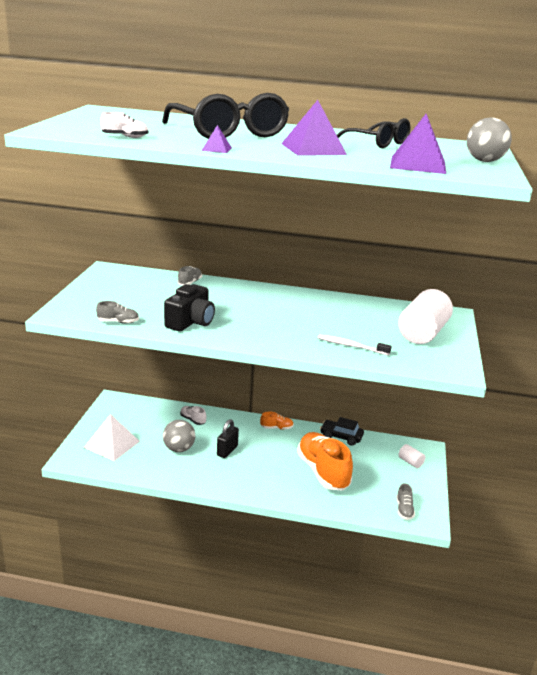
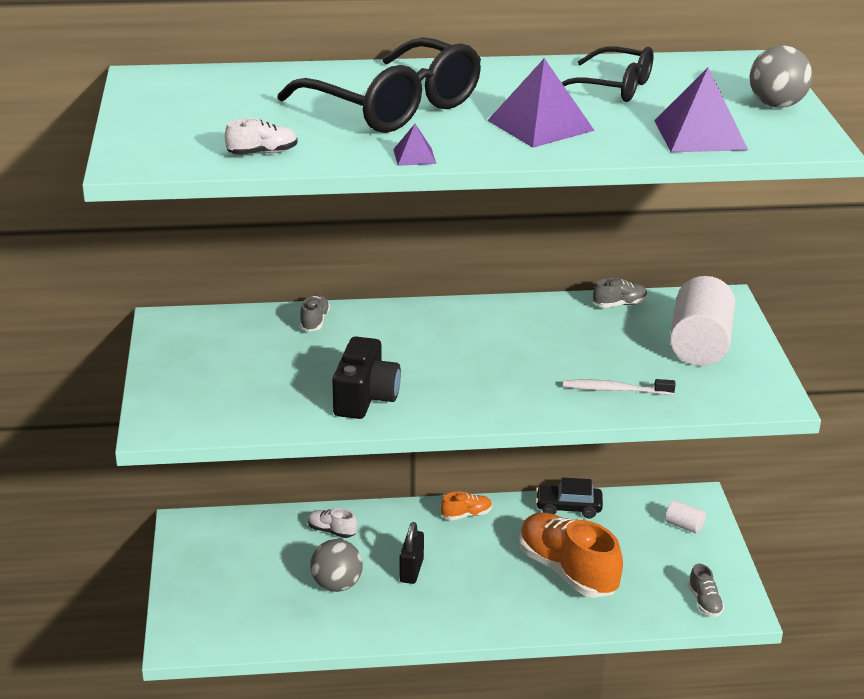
camera: 15 degrees left, 5 degrees up
white pyramid [84,414,140,461] -> none
grey shoe [96,301,139,324] -> grey shoe moved to [593,277,647,308]

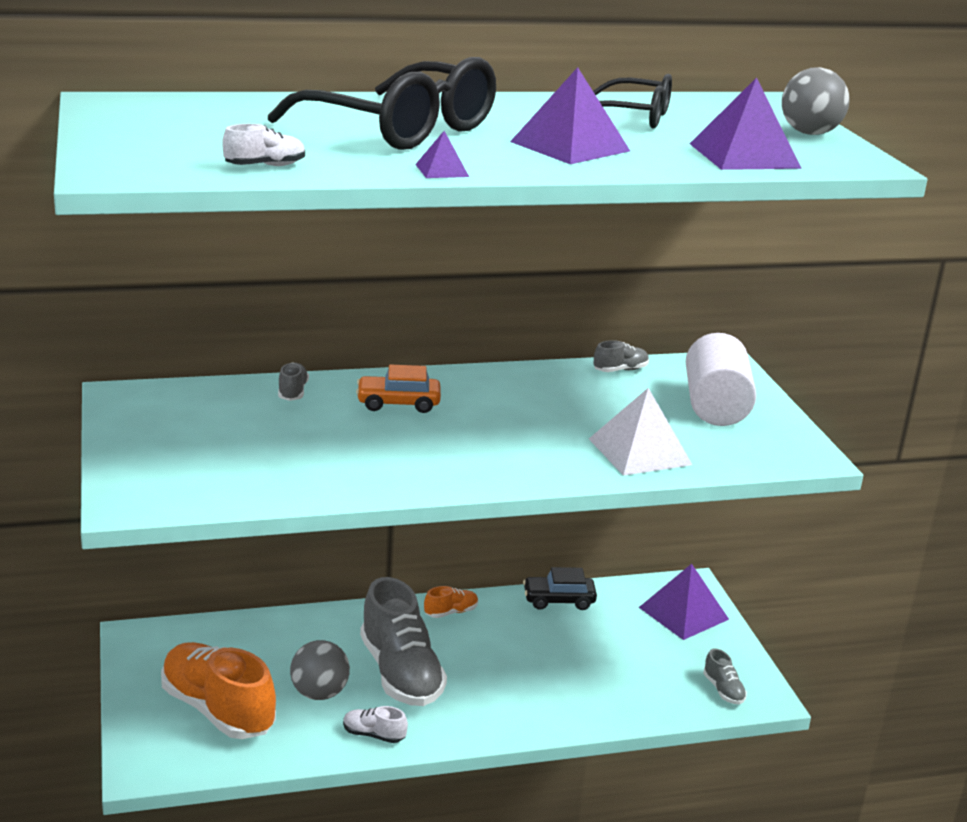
camera: 10 degrees left, 5 degrees down
white shoe [308,508,357,538] -> white shoe moved to [343,706,408,743]
black camera [332,337,401,419] -> none
black padlock [400,522,424,584] -> grey shoe [360,577,447,706]
orange shoe [519,513,623,598] -> orange shoe moved to [161,642,276,739]
white toothbrush [563,379,675,395] -> white pyramid [589,388,692,476]
white cylinder [665,500,706,534] -> purple pyramid [639,564,729,640]
none -> orange car [356,364,441,413]

